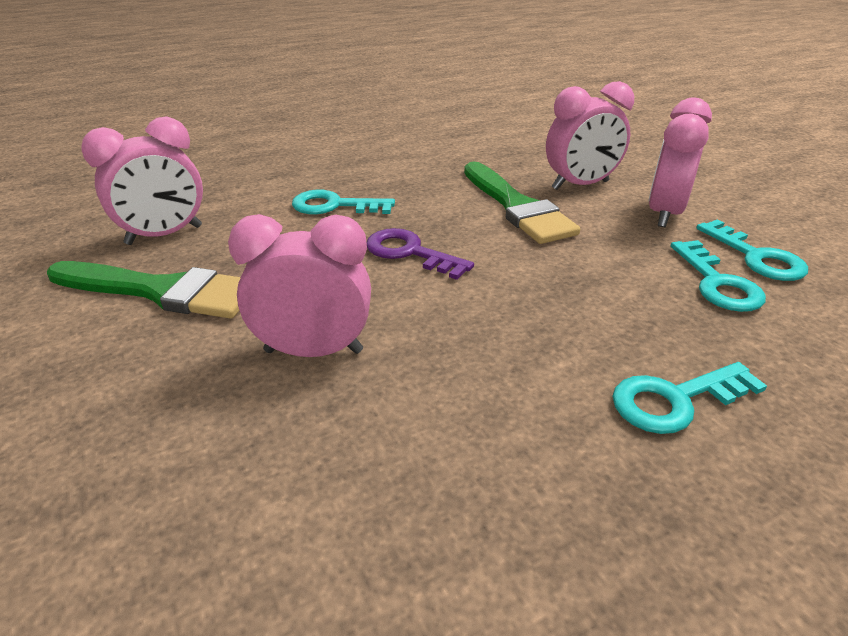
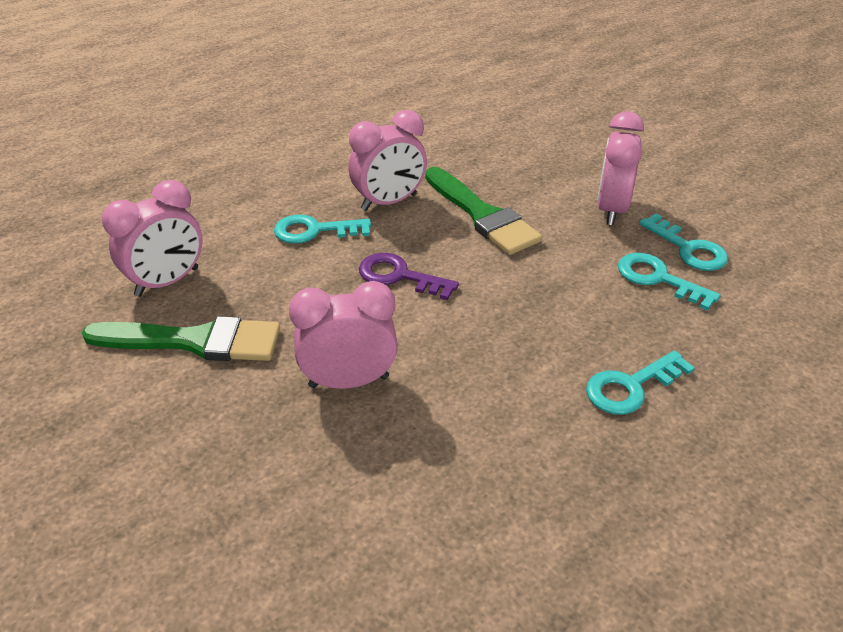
camera: 10 degrees left, 5 degrees up
pink clock [546,81,634,190] -> pink clock moved to [348,110,427,211]
turquoise key [671,240,766,312] -> turquoise key turned 150 degrees clockwise [618,253,721,311]

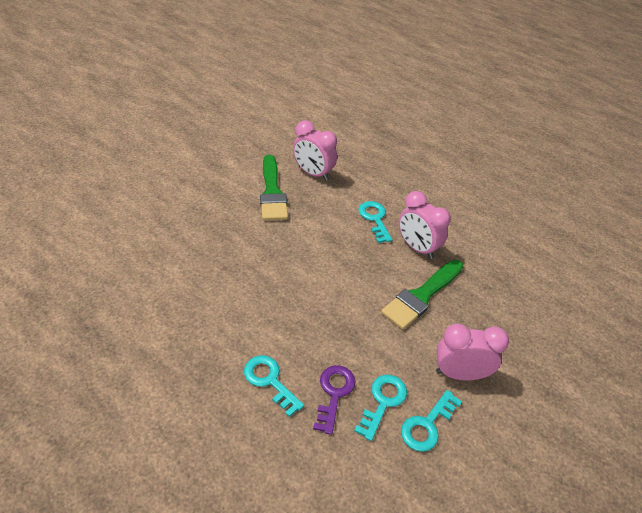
camera: 75 degrees right, 5 degrees up
pink clock [289,281,398,389] -> none
purple key [359,253,459,300] -> purple key moved to [313,365,356,435]

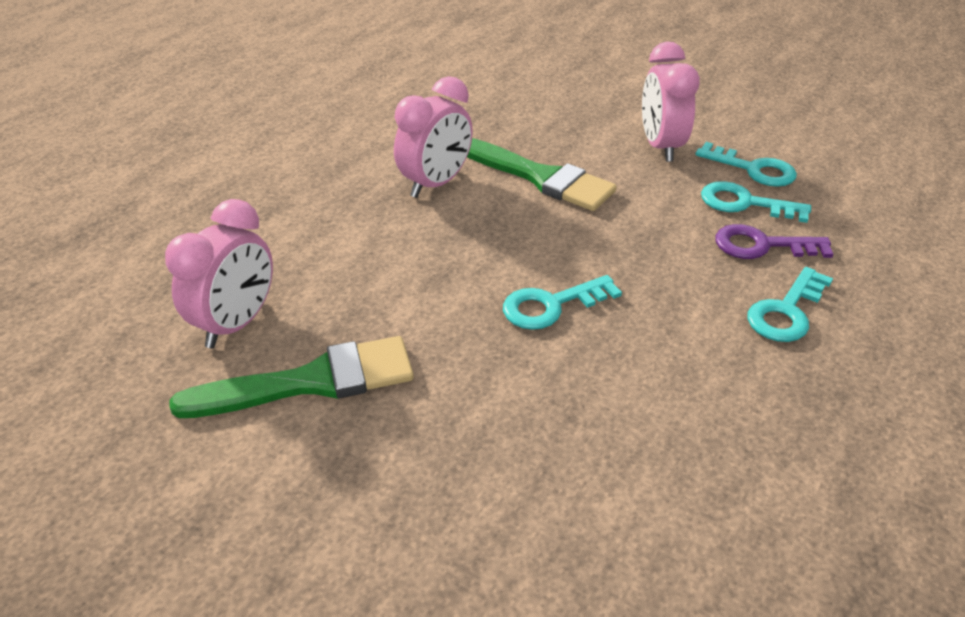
camera: 95 degrees left, 5 degrees down
turquoise key [359,201,392,243] -> turquoise key moved to [503,275,622,330]

